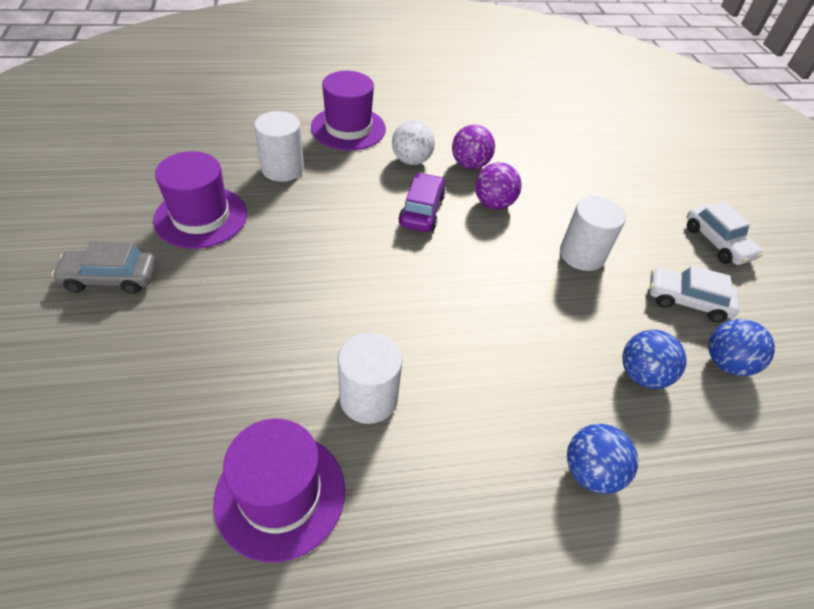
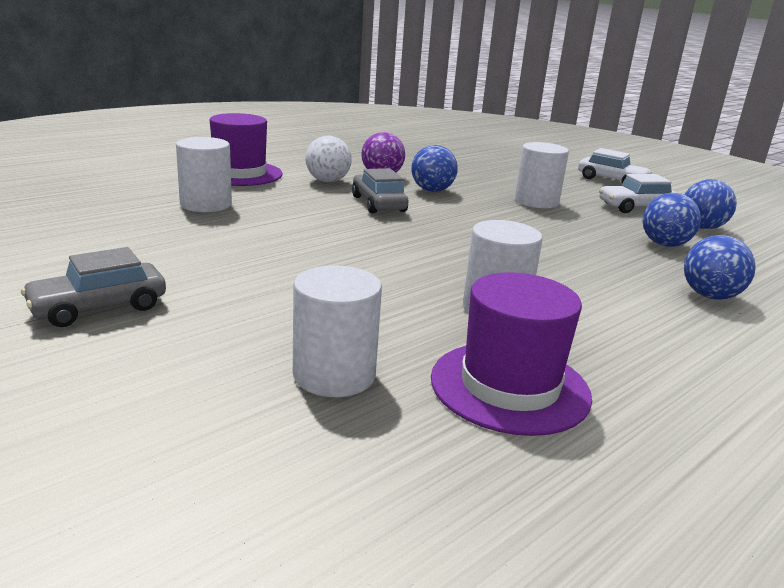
camera: 30 degrees left, 25 degrees down
purple hat [153,151,247,249] -> none
purple car [398,173,446,232] -> grey car [352,168,409,214]
purple ball [475,162,522,209] -> blue ball [411,145,458,192]
none -> white cylinder [293,265,382,397]

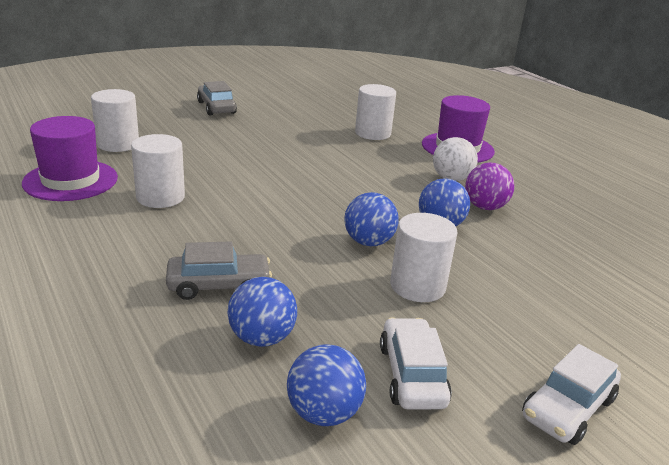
camera: 100 degrees right, 5 degrees up
grey car [352,168,409,214] -> grey car moved to [166,241,272,300]
blue ball [684,235,756,300] -> blue ball moved to [344,192,399,246]

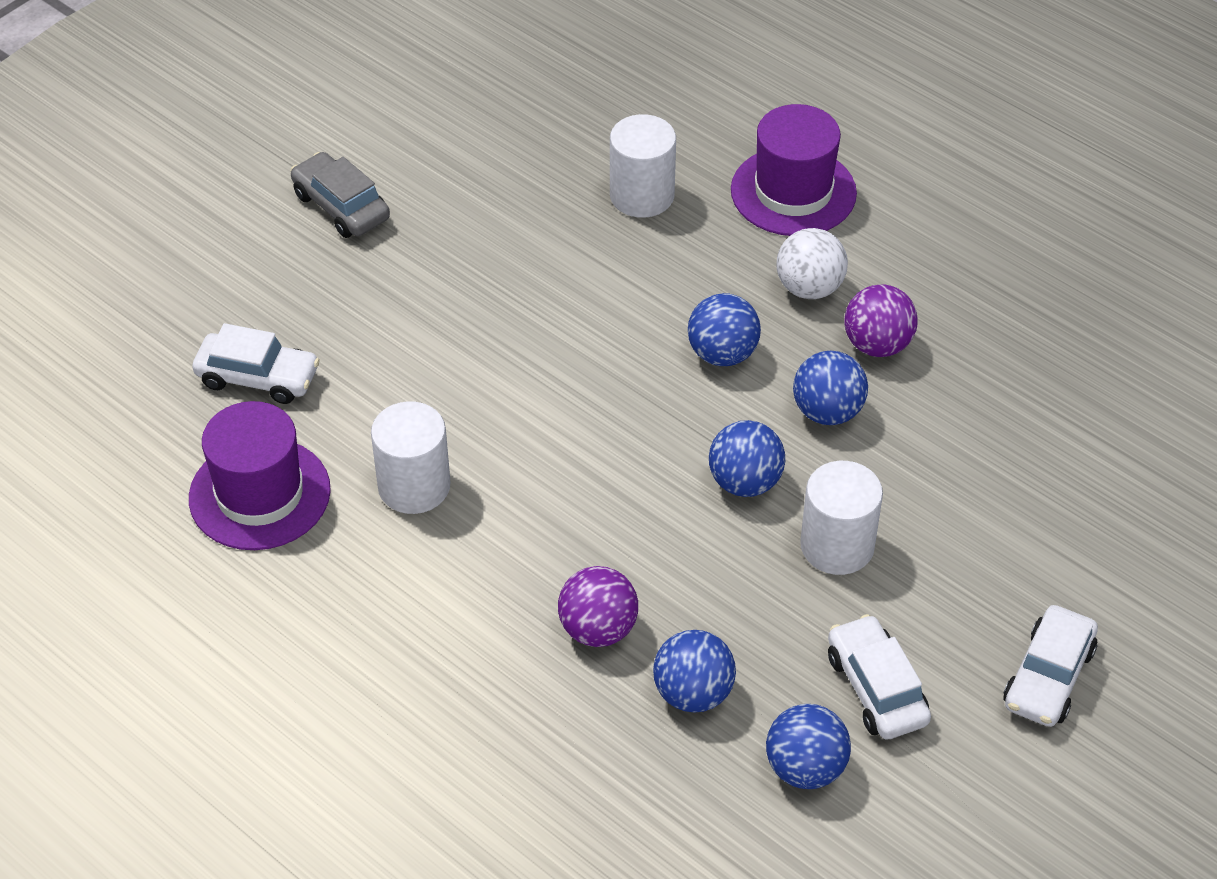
camera: 15 degrees left, 20 degrees up
white cylinder [91,89,139,152] -> white car [192,323,320,404]
grey car [166,241,272,300] -> purple ball [558,566,638,647]
none -> blue ball [688,293,761,366]

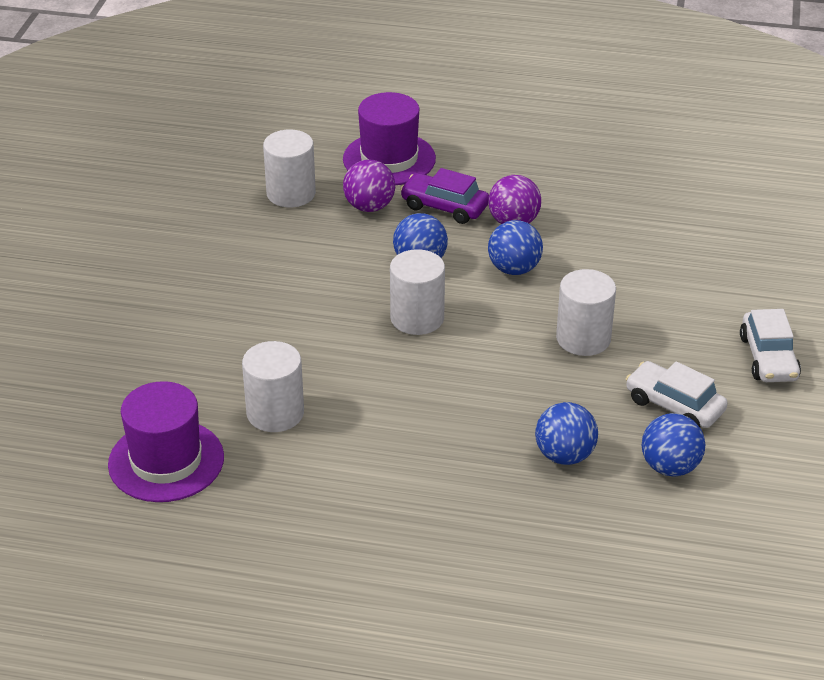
camera: 30 degrees left, 10 degrees down
white car [192,323,320,404] -> none
grey car [291,152,390,238] -> none
purple ball [558,566,638,647] -> purple ball moved to [343,160,395,212]
blue ball [709,420,785,497] -> none
white ball [776,228,848,299] -> purple car [400,168,489,224]
none -> white cylinder [390,249,445,335]

